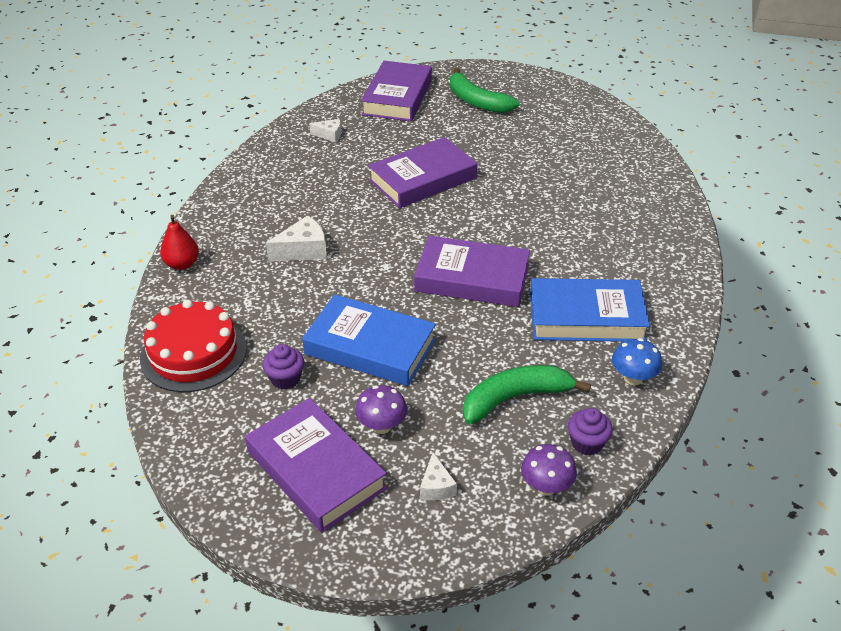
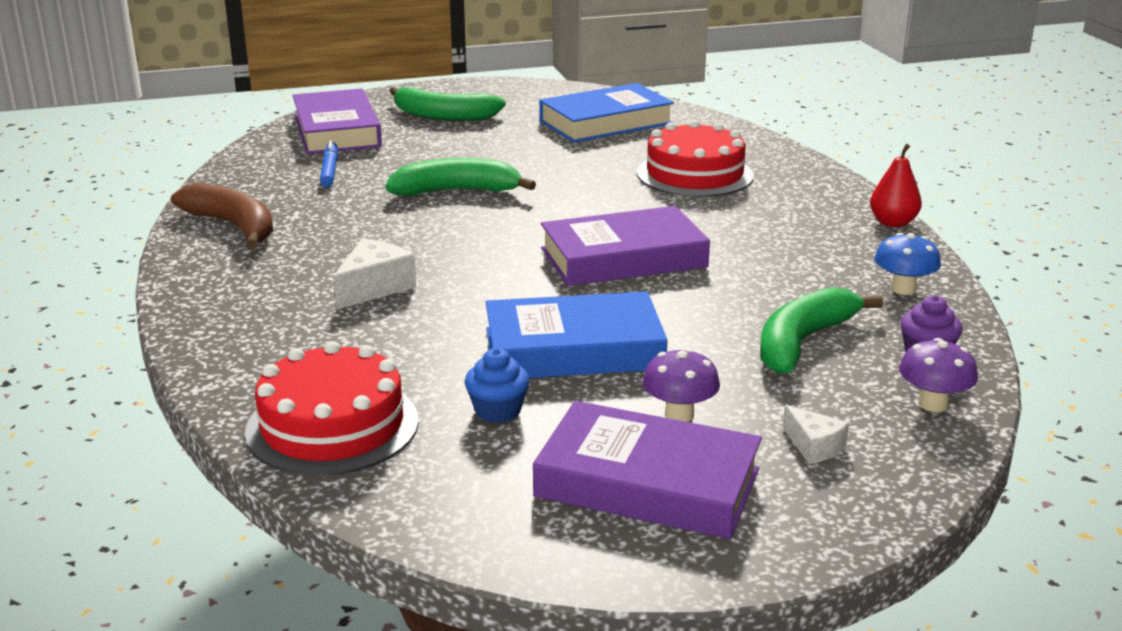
camera: 30 degrees left, 15 degrees down
red pear [160,215,199,270] -> red pear moved to [870,144,922,227]
purple cupcake [262,344,304,390] -> blue cupcake [465,348,530,423]
white cheese [309,119,341,143] -> none
purple book [368,137,477,208] -> green banana [386,158,536,195]
blue book [530,278,650,342] -> blue book moved to [539,83,674,143]
none -> brown banana [171,183,273,248]
none -> blue marker [320,140,338,187]
none -> red cake [637,120,754,197]

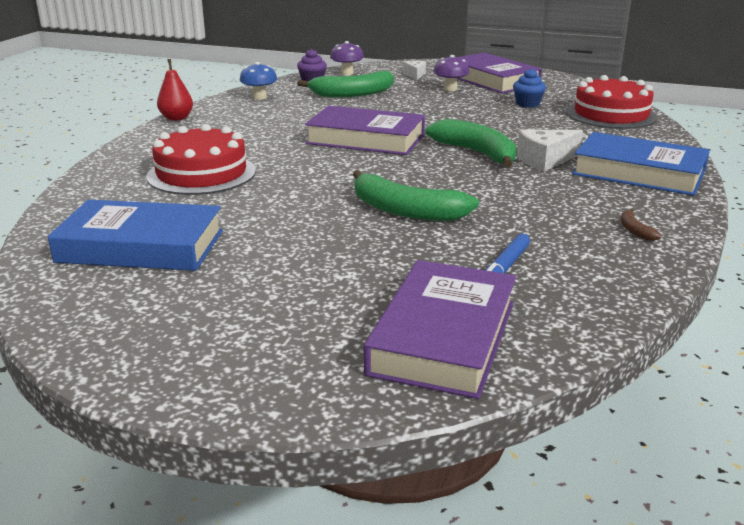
camera: 145 degrees left, 0 degrees up
brown banana [171,183,273,248] -> brown banana [621,209,662,241], size x0.43
green banana [390,87,506,121] -> green banana moved to [426,119,516,168]
blue book [486,291,668,378] -> blue book moved to [572,132,710,196]

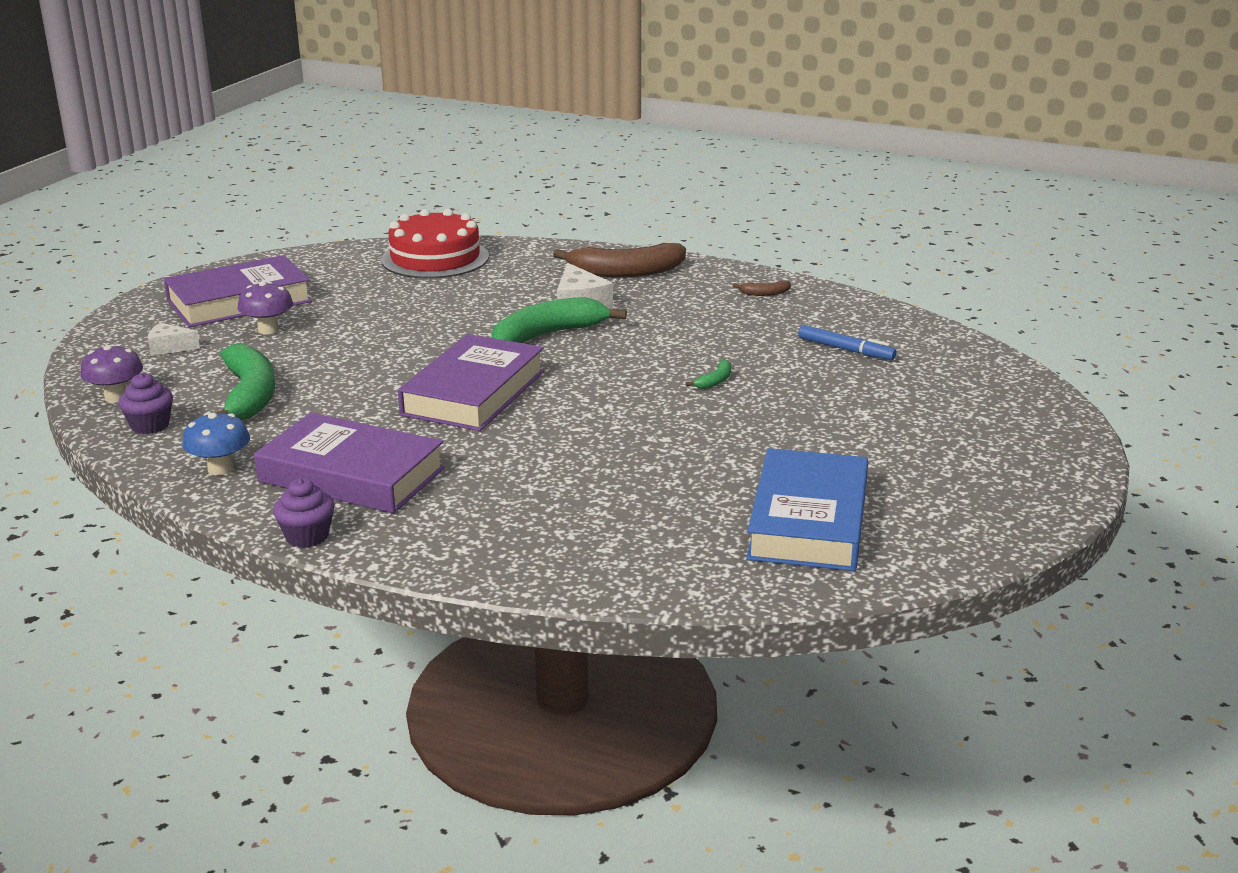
camera: 85 degrees left, 0 degrees up
red cake [146,124,256,195] -> none
red pear [157,59,193,121] -> purple cupcake [273,478,334,548]
green banana [353,170,479,221] -> green banana [685,359,731,389], size x0.43
purple book [364,260,516,399] -> purple book moved to [254,412,445,513]
blue cupcake [513,68,546,108] -> none
blue book [572,132,710,196] -> brown banana [553,243,686,278]

